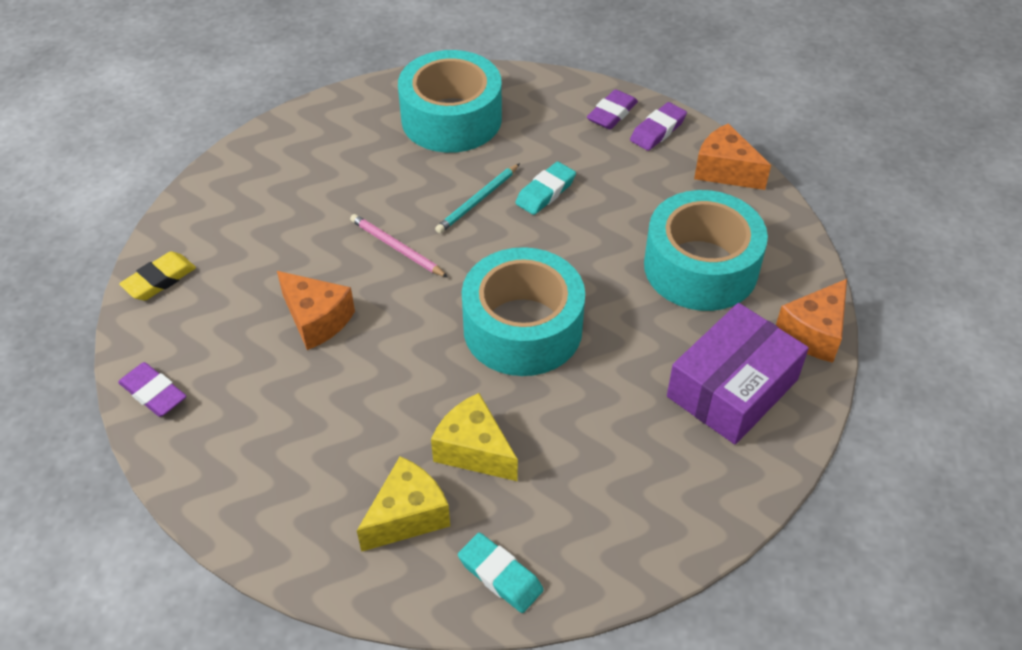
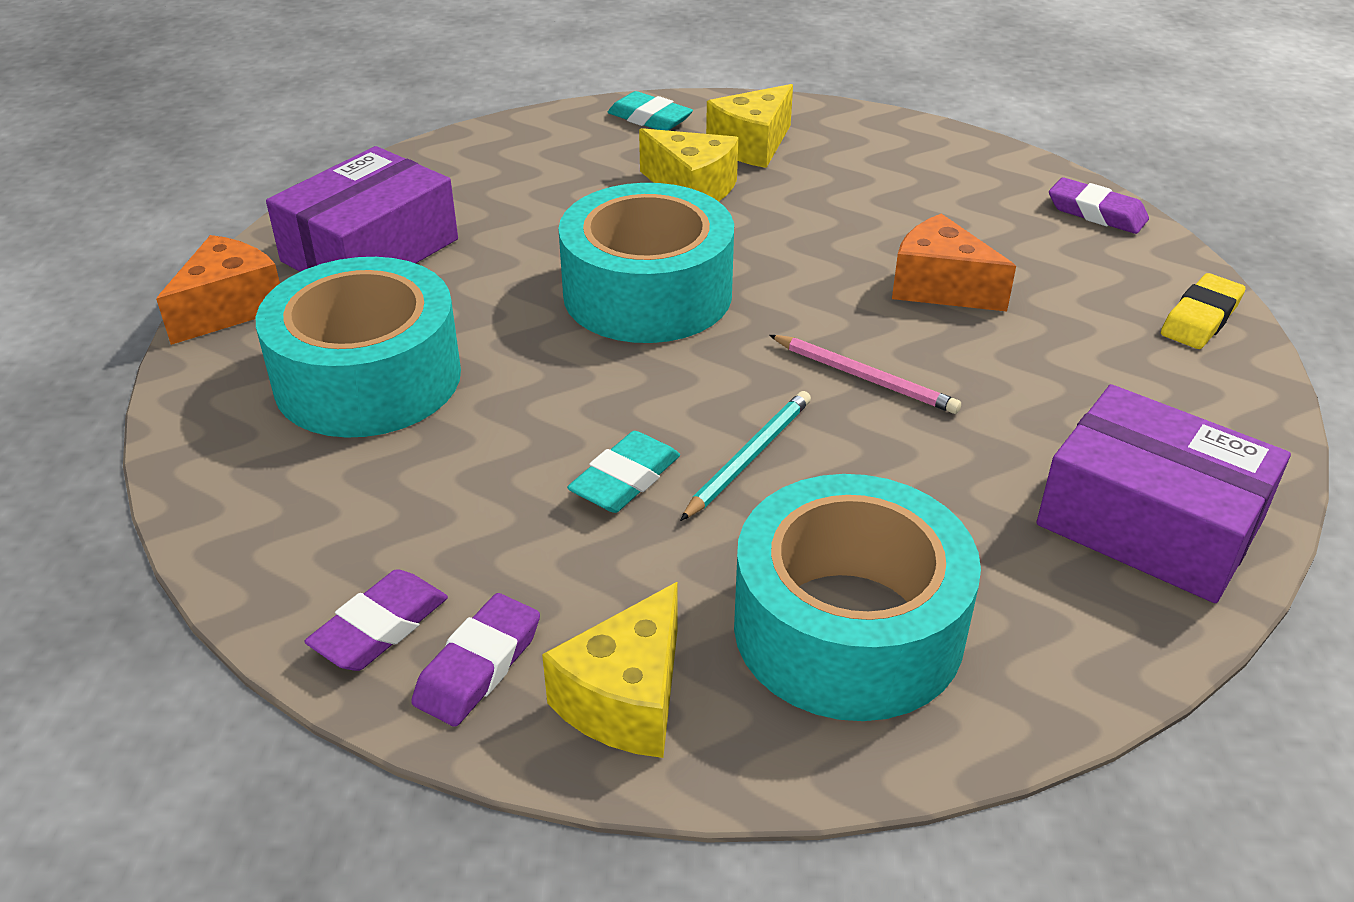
camera: 175 degrees right, 10 degrees down
orange cheese [694,123,771,190] -> none
none -> yellow cheese [542,582,677,758]
none -> purple box [1036,384,1291,603]

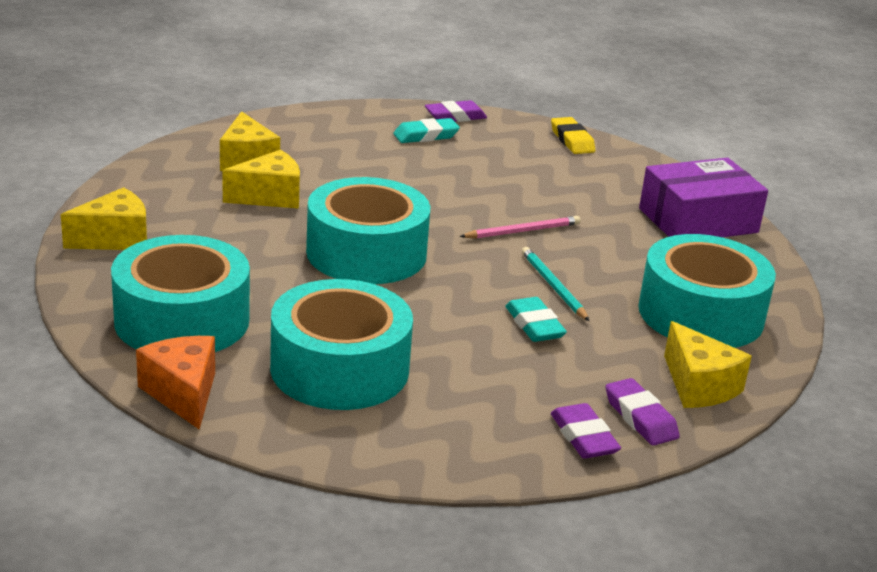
camera: 60 degrees left, 10 degrees down
purple box [266,146,458,272] -> turquoise tape [111,235,250,352]
turquoise eraser [608,91,693,131] -> turquoise eraser moved to [393,118,460,143]
orange cheese [892,214,1016,312] -> none
none -> yellow cheese [61,187,147,250]

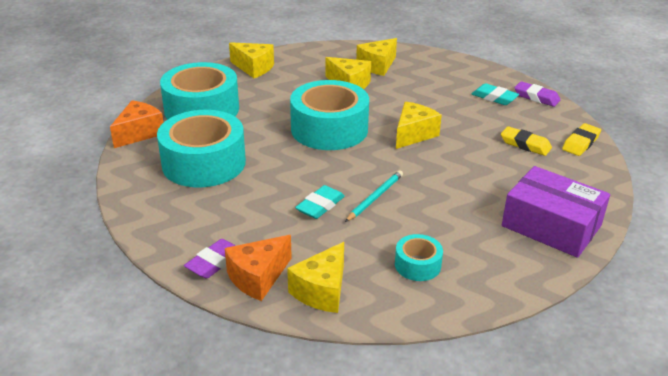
camera: 60 degrees right, 5 degrees up
pink pencil [459,216,580,239] -> none
purple eraser [606,378,680,445] -> orange cheese [225,235,292,301]
turquoise tape [638,234,776,348] -> turquoise tape [395,234,443,281], size x0.47
none -> yellow cheese [396,102,442,149]
none -> yellow eraser [501,126,552,156]

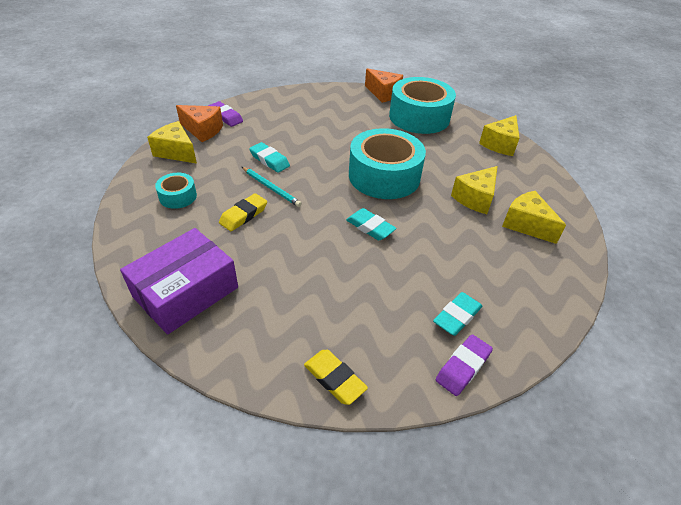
camera: 95 degrees right, 10 degrees up
turquoise tape [157,110,246,187] -> none
orange cheese [225,235,292,301] -> orange cheese turned 150 degrees clockwise [176,105,223,142]
yellow cheese [396,102,442,149] -> turquoise eraser [346,208,396,240]
yellow eraser [501,126,552,156] -> yellow eraser moved to [219,193,267,231]

